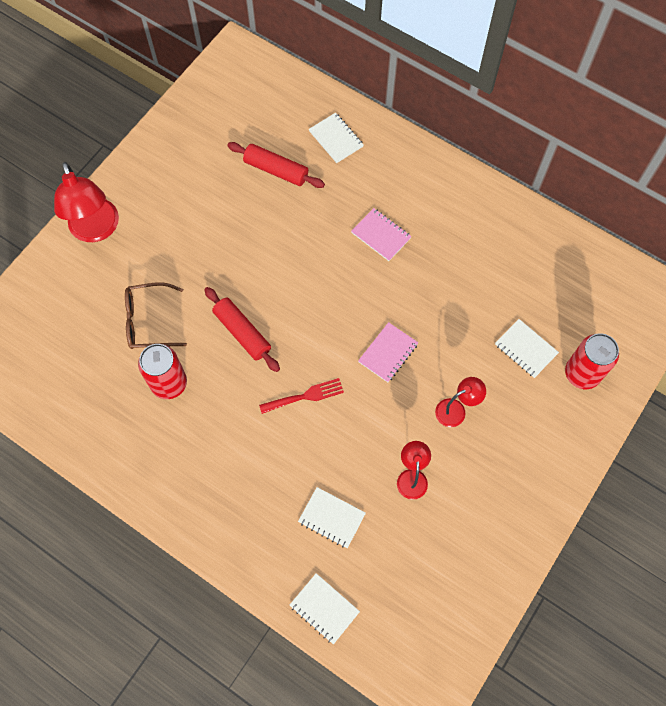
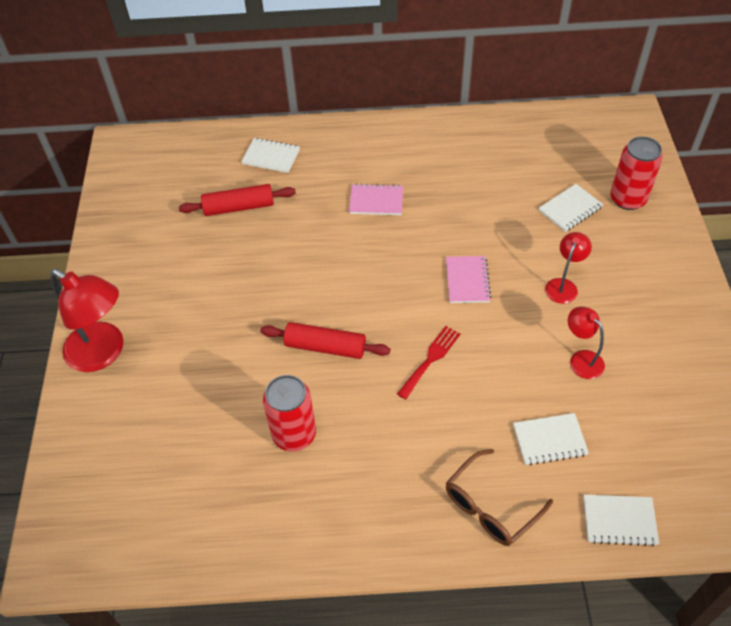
camera: 35 degrees left, 15 degrees down
brown glasses [125,282,187,349] -> brown glasses moved to [446,449,553,546]
white notebook [495,319,559,378] -> white notebook turned 45 degrees counterclockwise [539,184,603,232]

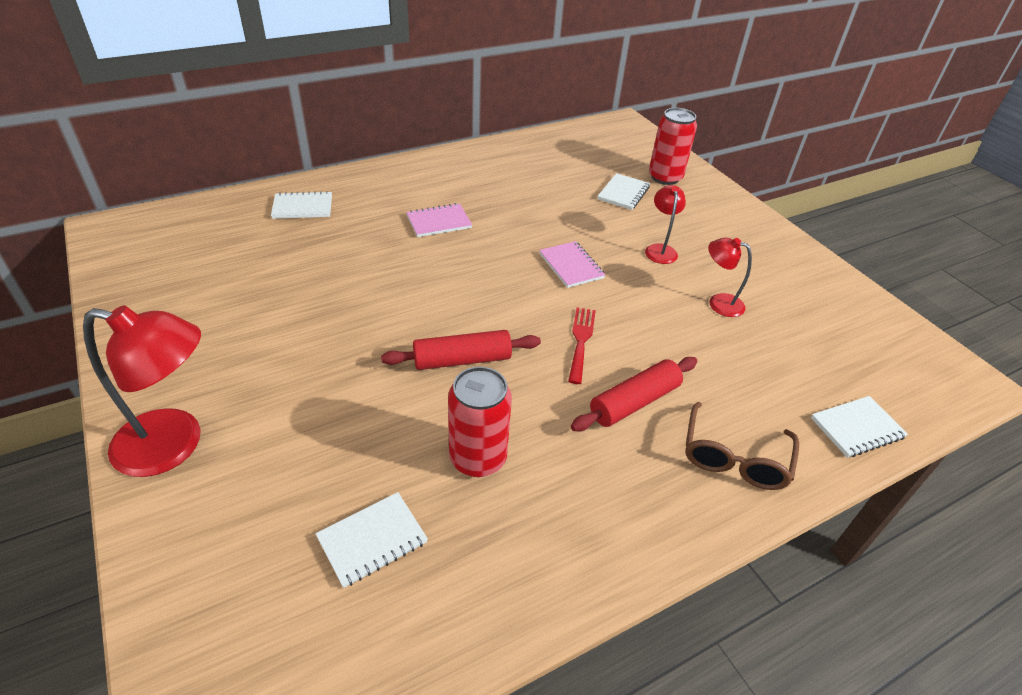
camera: 30 degrees left, 10 degrees down
red rolling pin [179,184,296,216] -> red rolling pin moved to [571,357,697,431]
white notebook [513,413,589,465] -> white notebook moved to [316,492,428,588]

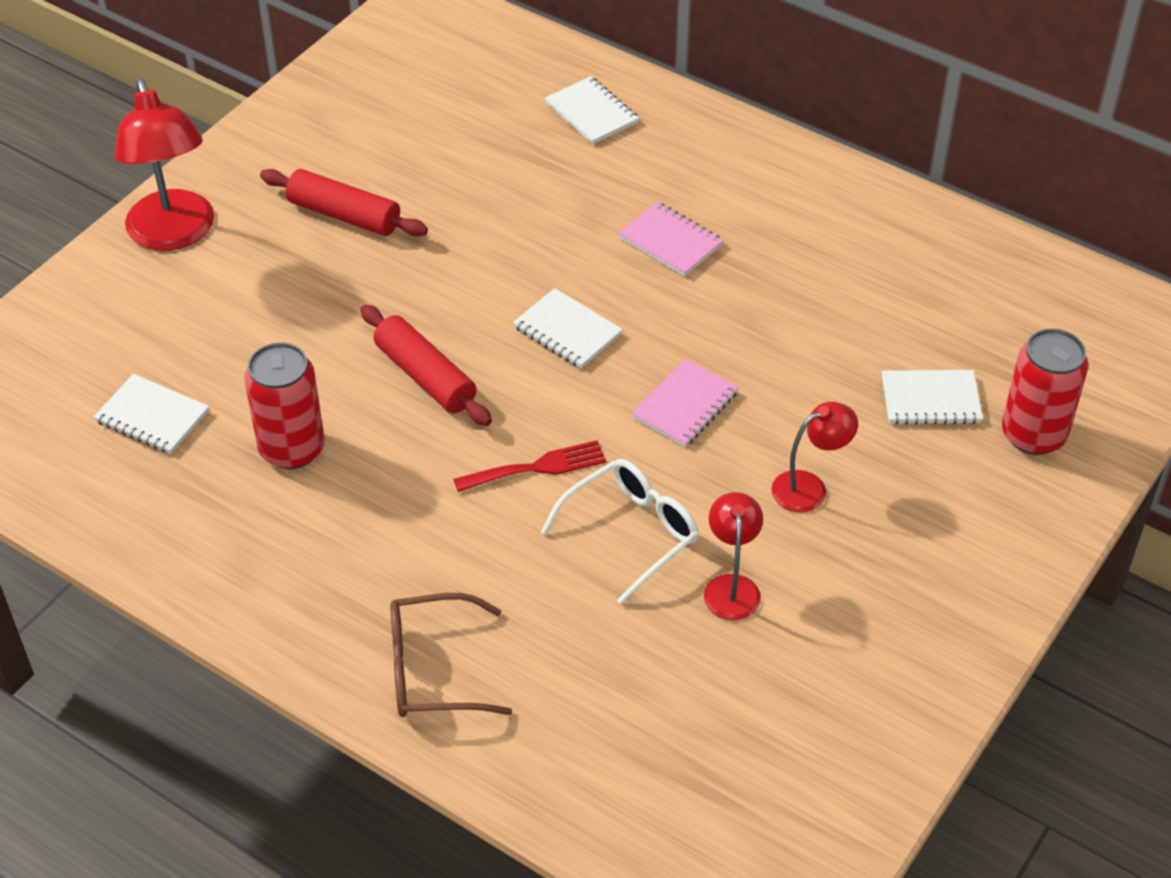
camera: 65 degrees right, 5 degrees up
red rolling pin [571,357,697,431] -> red rolling pin moved to [260,169,428,236]
white notebook [811,396,908,458] -> white notebook moved to [513,288,623,369]
none -> white glasses [541,459,699,605]

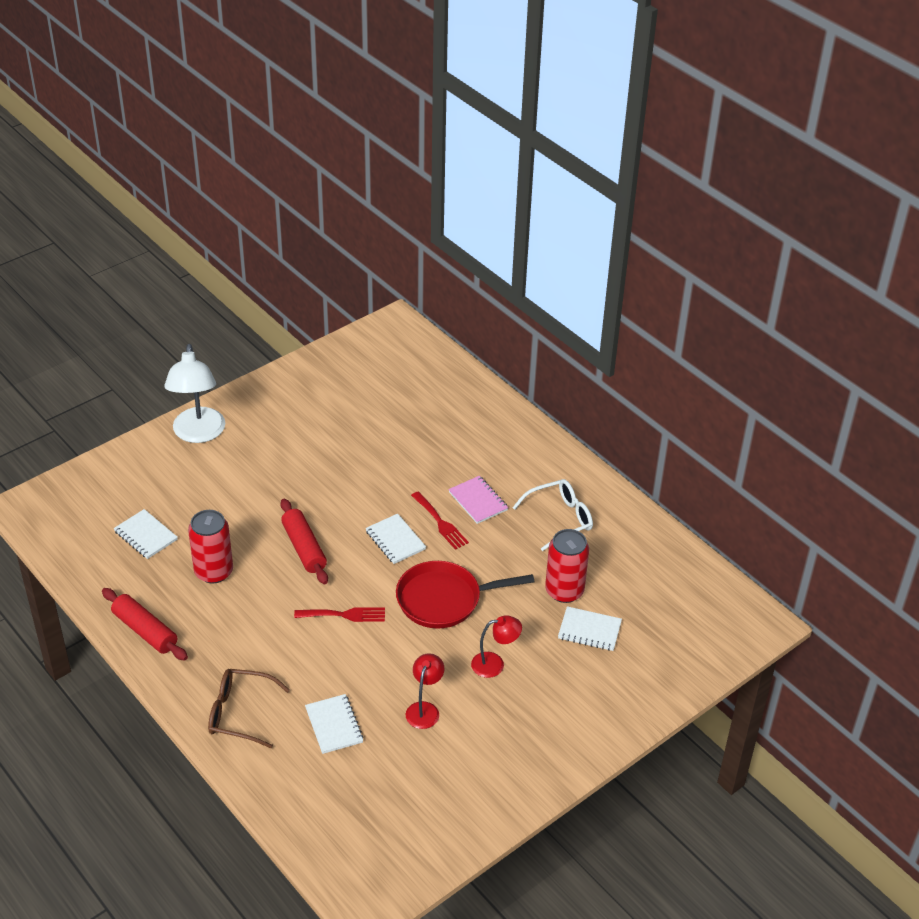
camera: 15 degrees right, 5 degrees down
red lamp [115,78,214,251] -> white lamp [164,344,225,443]
red rolling pin [260,169,428,236] -> red rolling pin moved to [102,588,188,661]
white glasses [541,459,699,605] -> white glasses moved to [512,479,593,551]
white notebook [545,76,639,144] -> white notebook moved to [305,694,364,754]
pink notebook [631,359,739,447] -> red pan [396,561,534,628]
red can [1002,329,1088,455] -> red can moved to [545,529,589,603]
none -> red fork [411,491,469,550]

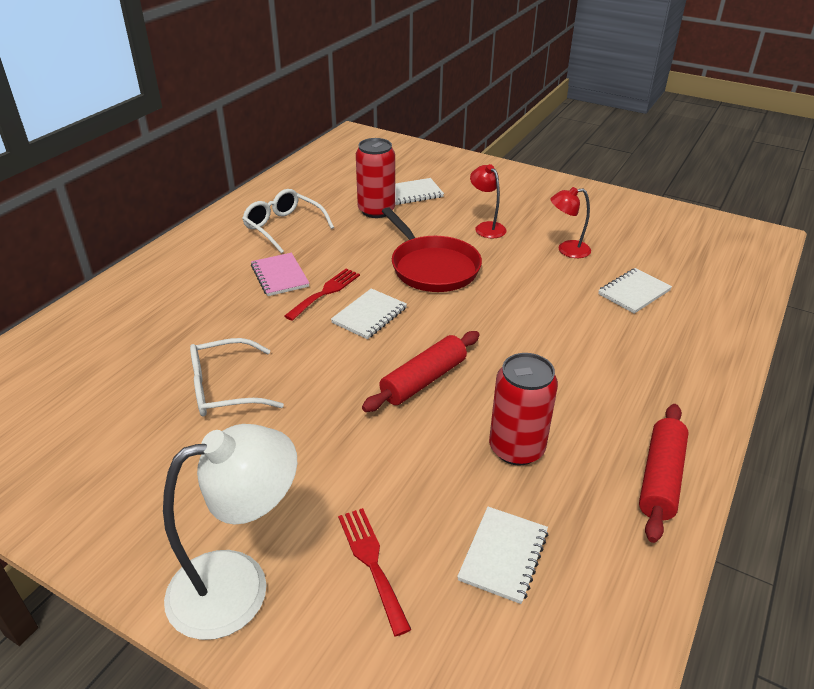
camera: 110 degrees left, 5 degrees down
brown glasses [208,669,290,748] -> none
red fork [294,607,385,622] -> red fork moved to [338,508,412,636]
pink notebook [448,476,508,524] -> pink notebook turned 60 degrees counterclockwise [251,253,310,296]
white notebook [558,606,622,651] -> white notebook turned 75 degrees clockwise [395,178,444,205]
none -> white glasses [190,338,284,417]

